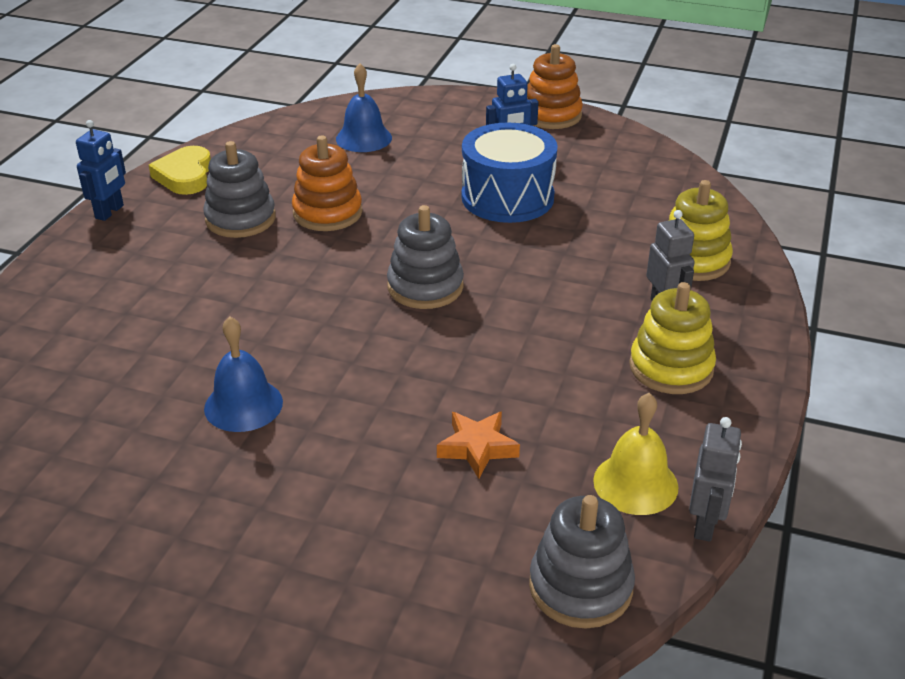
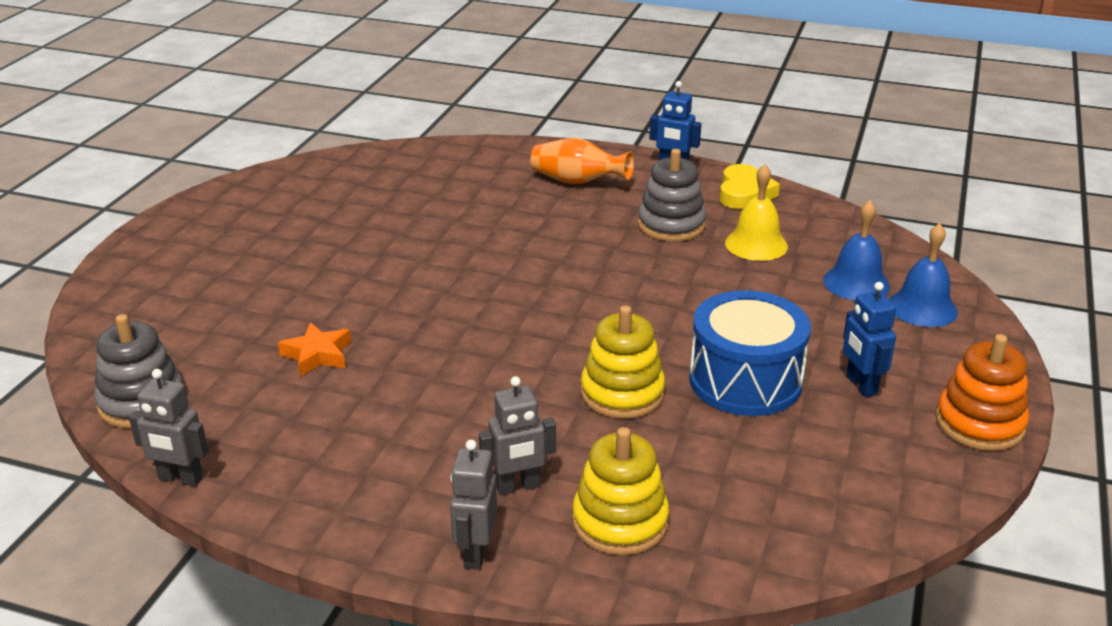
camera: 90 degrees right, 5 degrees down
yellow heart [149,146,211,195] -> yellow heart turned 105 degrees clockwise [719,164,780,209]
blue bell [204,317,283,432] -> blue bell moved to [889,223,958,327]
orange stacking toy [292,135,362,231] -> none
grey stacking toy [387,205,464,309] -> none
yellow bell [593,393,679,515] -> yellow bell moved to [725,164,788,261]
yellow stacking toy [629,282,716,394] -> yellow stacking toy moved to [581,305,665,419]
none -> grey robot [450,440,497,570]
none -> orange vase [531,138,634,184]

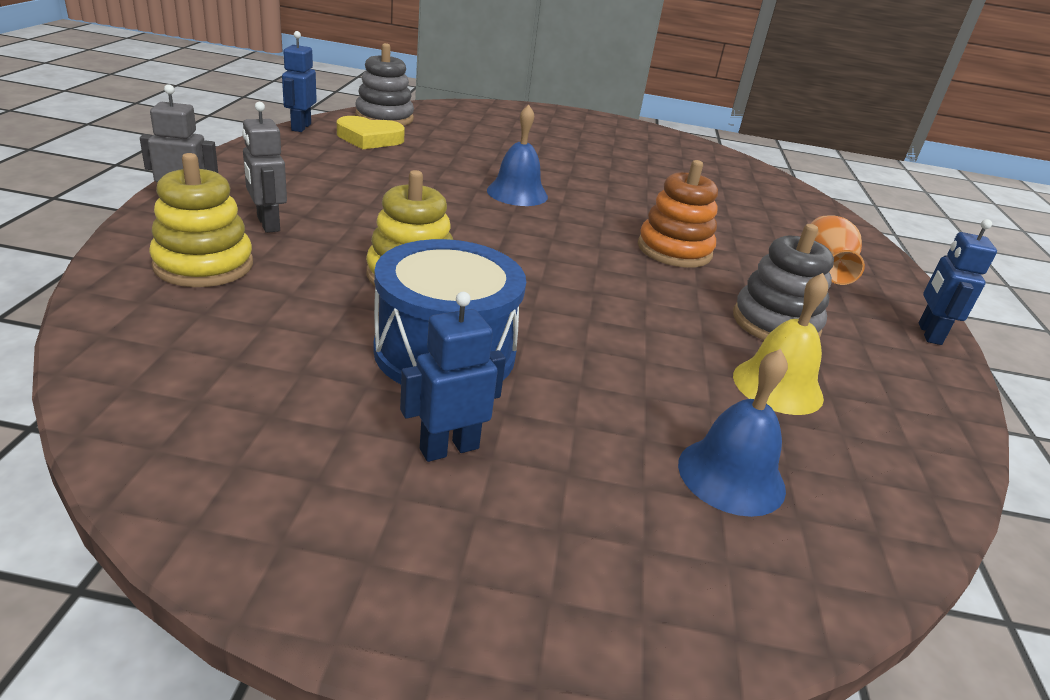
camera: 75 degrees right, 0 degrees up
grey robot [129,369,208,487] -> blue robot [282,31,317,132]
orange star [278,322,351,377] -> none
yellow heart [719,164,780,209] -> yellow heart moved to [337,116,405,149]
blue bell [889,223,958,327] -> blue bell moved to [487,105,548,206]
orange stacking toy [936,334,1029,451] -> orange stacking toy moved to [638,160,718,268]

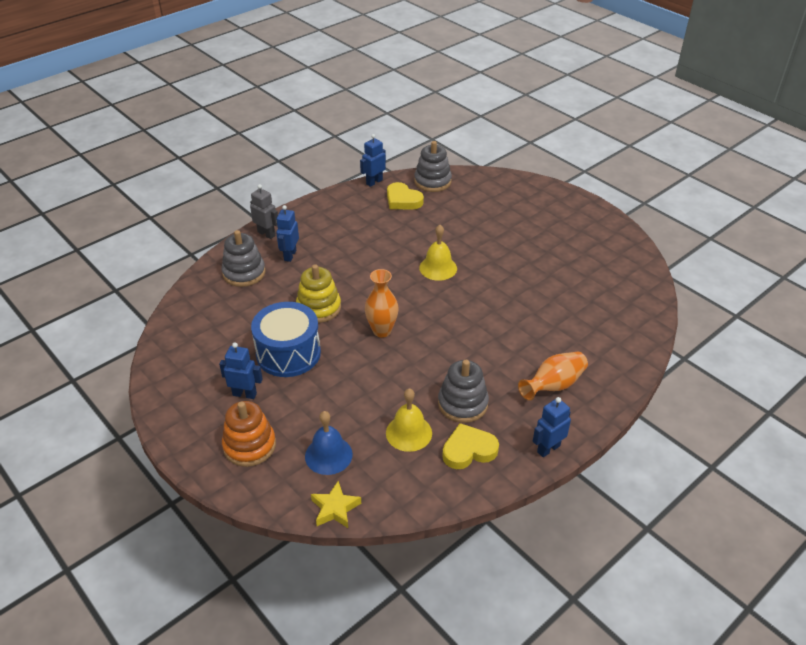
camera: 45 degrees right, 10 degrees up
yellow stacking toy [149,153,253,287] -> grey stacking toy [221,230,265,287]
grey robot [242,102,287,233] -> blue robot [276,205,299,262]
blue bell [487,105,548,206] -> yellow bell [419,225,457,281]
orange stacking toy [638,160,718,268] -> orange stacking toy moved to [222,401,276,467]
none -> yellow star [311,481,361,528]
none -> orange vase [365,269,399,337]
none -> yellow heart [442,423,499,469]

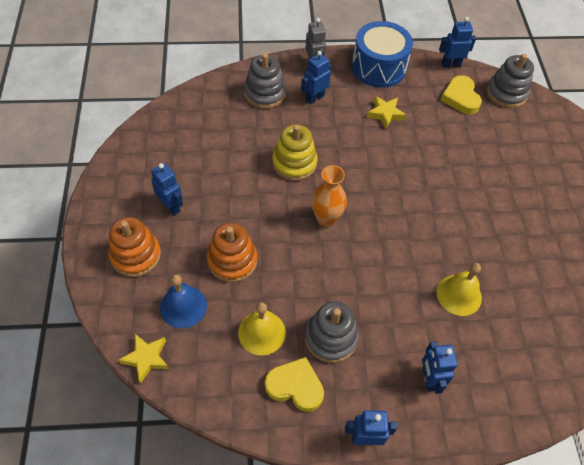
camera: 35 degrees right, 15 degrees up
blue drum [251,302,321,377] -> blue drum moved to [352,21,413,88]
yellow bell [419,225,457,281] -> yellow bell moved to [437,263,482,316]
orange vase [518,352,588,401] -> blue robot [422,341,458,394]
none -> orange stacking toy [207,223,257,282]
none -> yellow star [367,96,406,129]

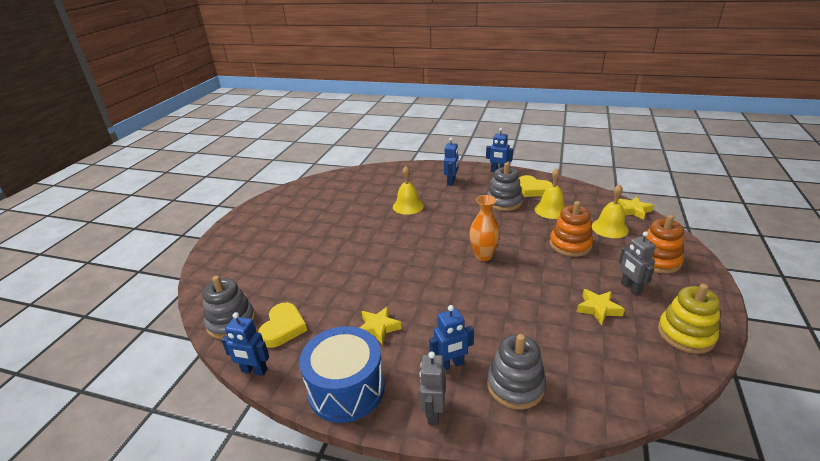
camera: 155 degrees left, 25 degrees down
blue robot [151,163,183,215] -> grey robot [619,231,656,295]
blue bell [160,275,207,329] -> yellow bell [592,184,629,238]
yellow stacking toy [272,124,318,181] -> yellow stacking toy moved to [658,284,720,354]
none -> yellow star [577,289,625,325]

